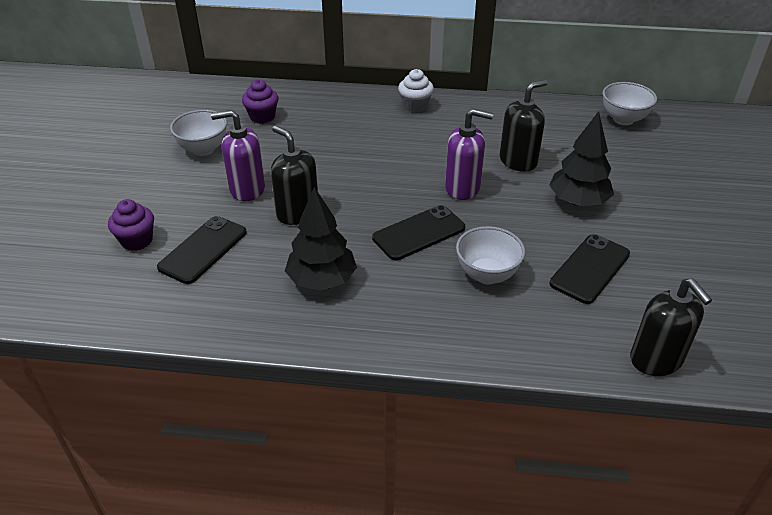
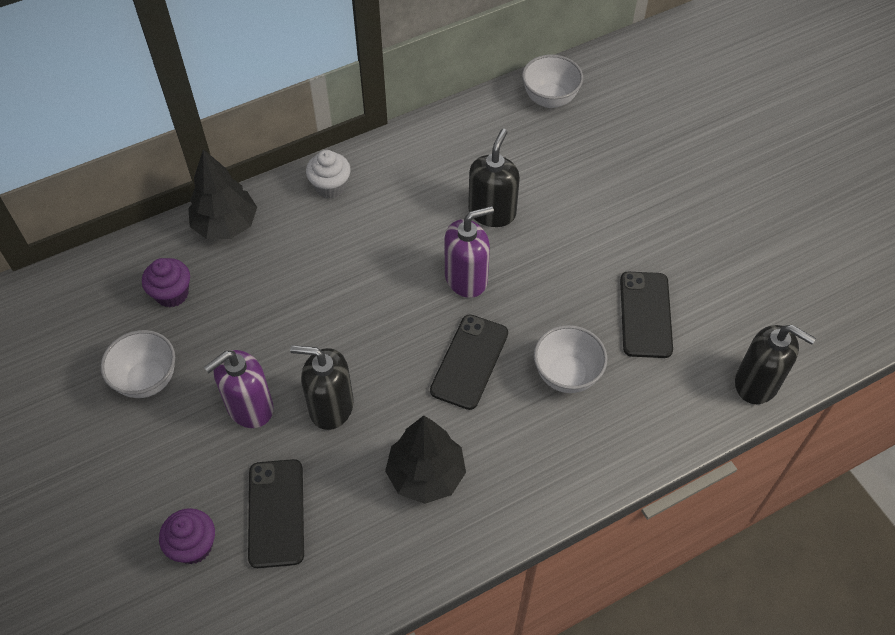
camera: 35 degrees left, 15 degrees up
black tree [549,111,614,206] -> black tree moved to [188,149,257,239]

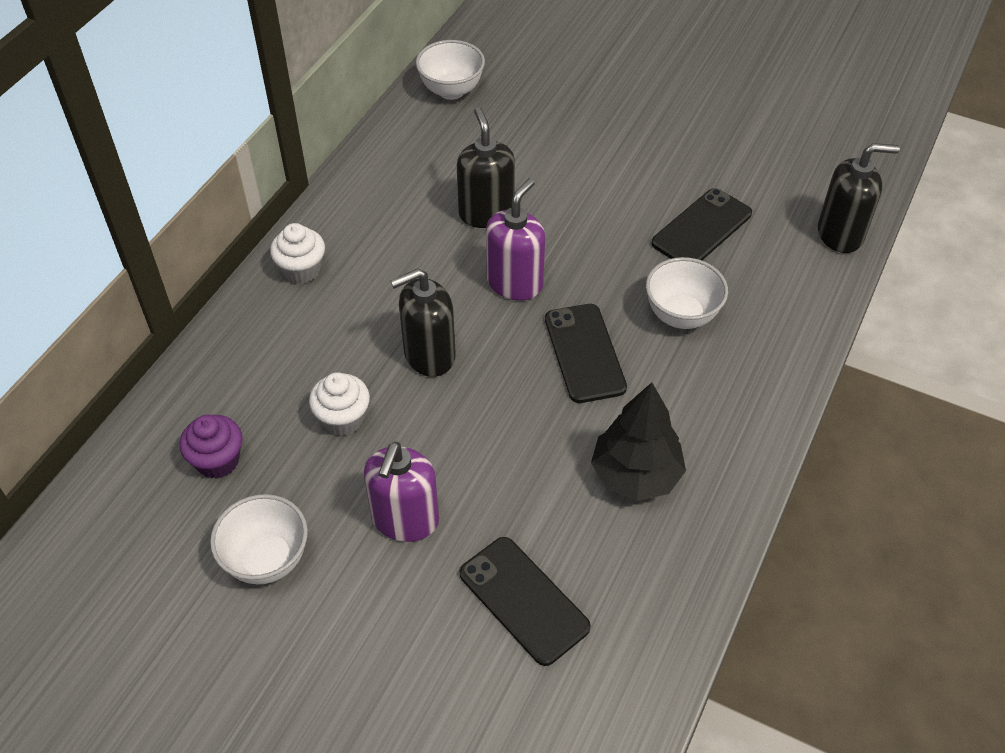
camera: 35 degrees left, 5 degrees down
purple cupcake [159,508,215,564] -> none
black tree [188,149,257,239] -> none
black soap dispenser [290,345,354,430] -> black soap dispenser moved to [390,268,456,377]
black phone [620,272,673,358] -> black phone turned 75 degrees clockwise [652,188,752,261]
none -> white cupcake [309,372,370,436]

